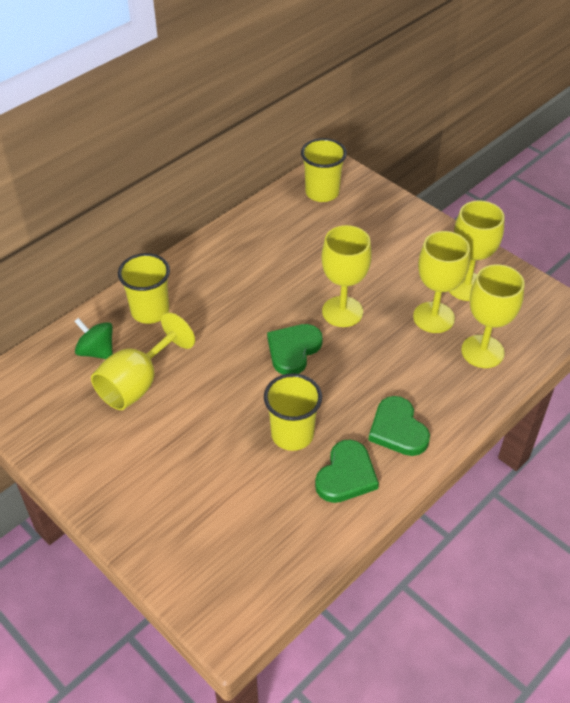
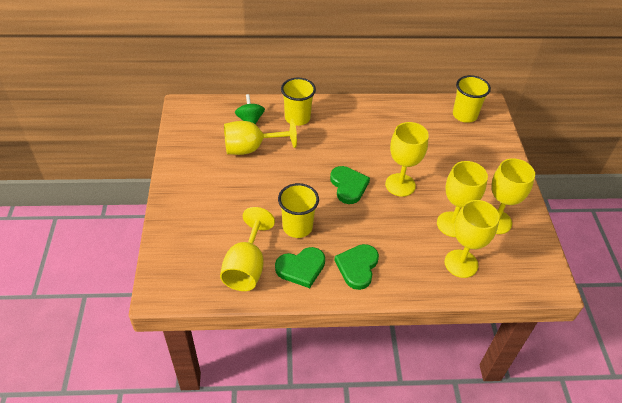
camera: 40 degrees right, 0 degrees up
green heart [267,324,323,375] -> green heart turned 90 degrees clockwise [330,166,370,204]
none -> yellow goblet [220,207,275,291]

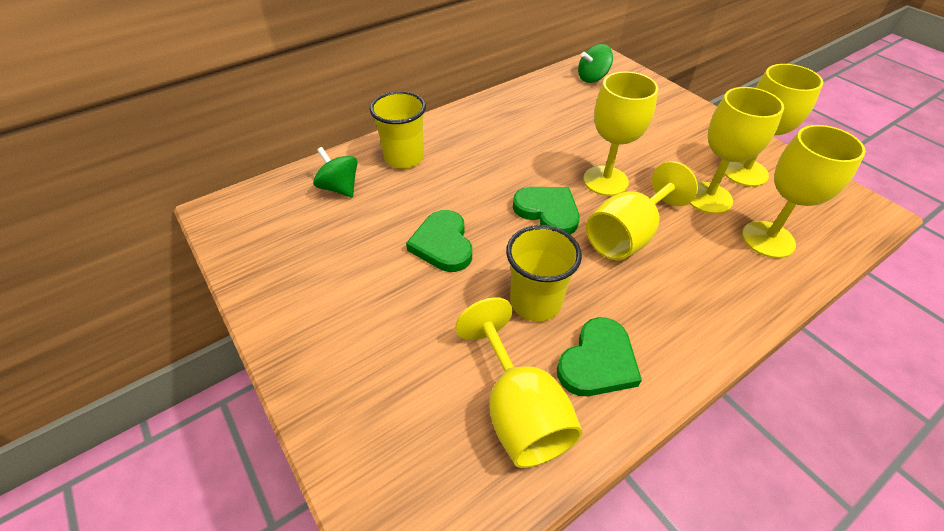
camera: 30 degrees left, 0 degrees up
yellow goblet [224,119,297,155] -> yellow goblet moved to [586,161,698,260]
green heart [334,244,379,290] -> green heart moved to [406,210,472,272]
yellow cup [453,75,491,123] -> green spinning top [578,44,613,83]

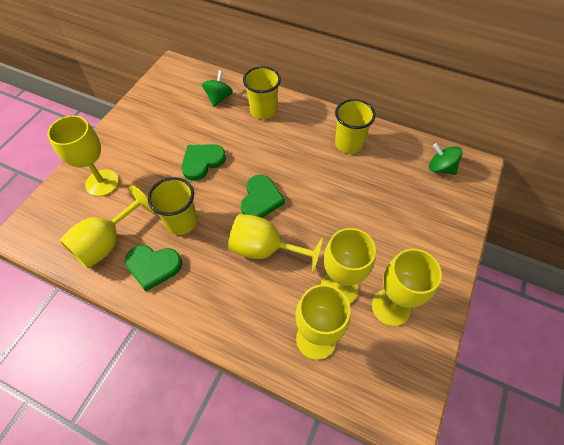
camera: 60 degrees right, 10 degrees up
yellow goblet [583,71,658,196] -> yellow goblet moved to [47,116,119,197]
none -> yellow cup [335,99,376,154]

